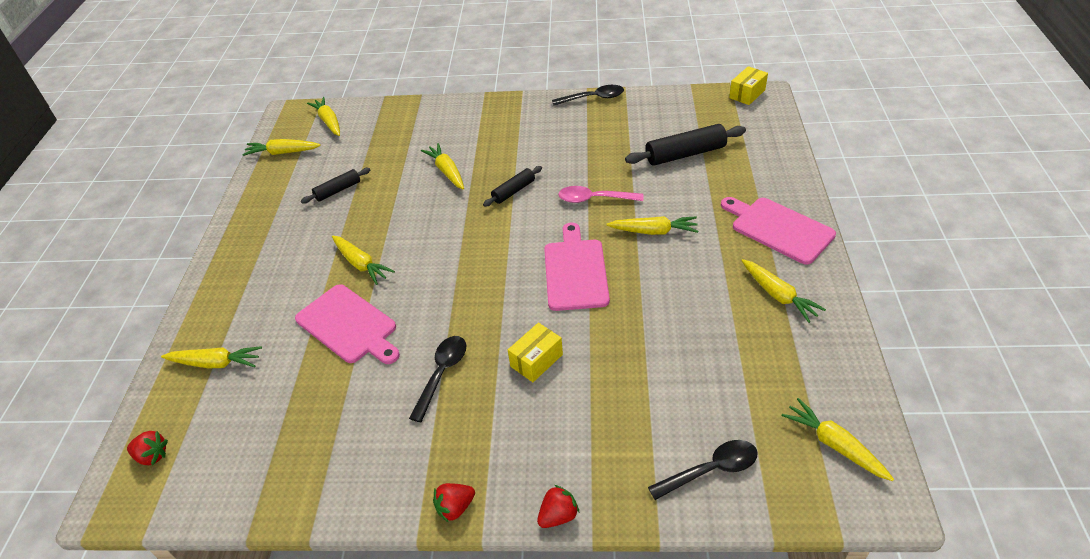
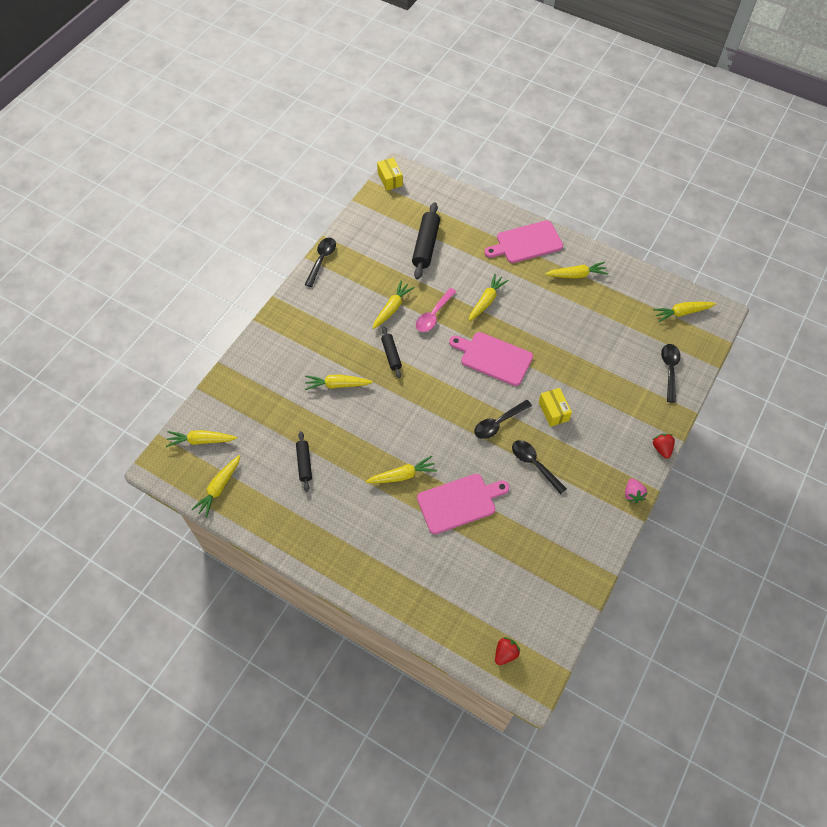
camera: 65 degrees left, 15 degrees up
yellow carrot [161,346,262,368] -> yellow carrot moved to [373,281,414,329]
red strawberry [433,483,475,523] -> pink strawberry [625,478,648,503]
none -> black spoon [474,400,532,439]

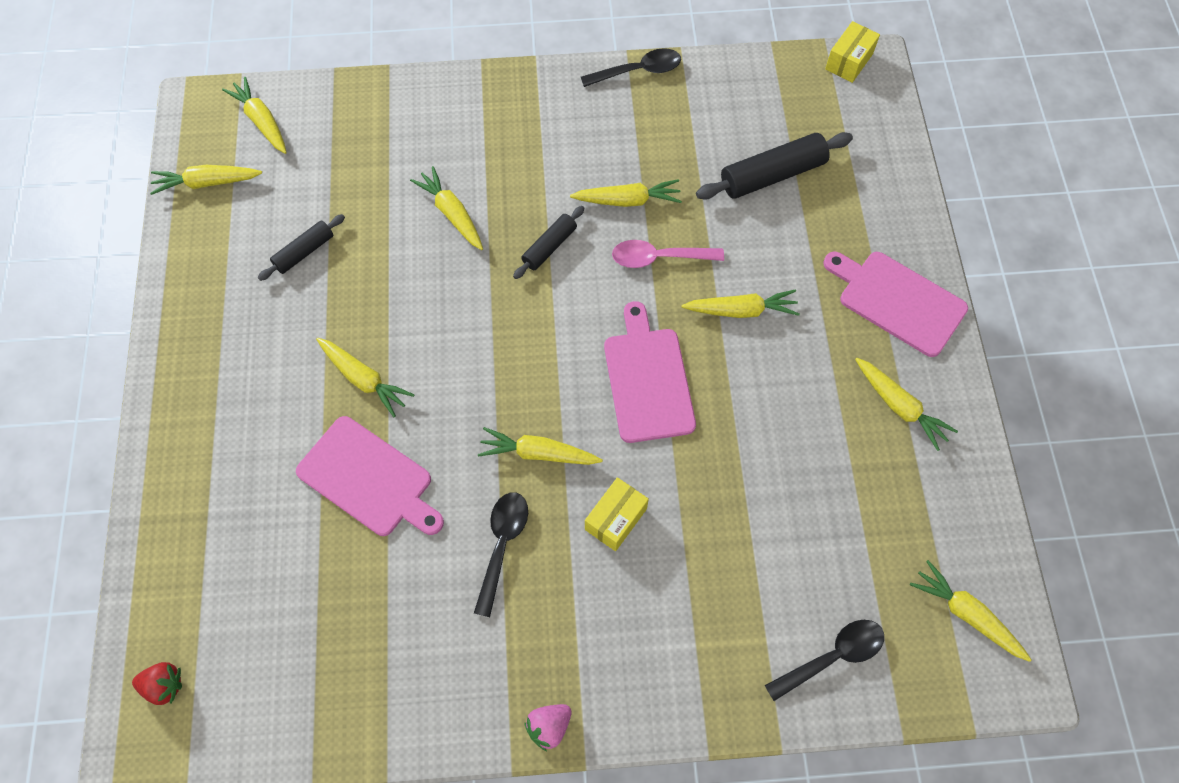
camera: 55 degrees right, 5 degrees up
black spoon [474,400,532,439] -> yellow carrot [478,427,603,465]
red strawberry [653,434,675,459] -> none

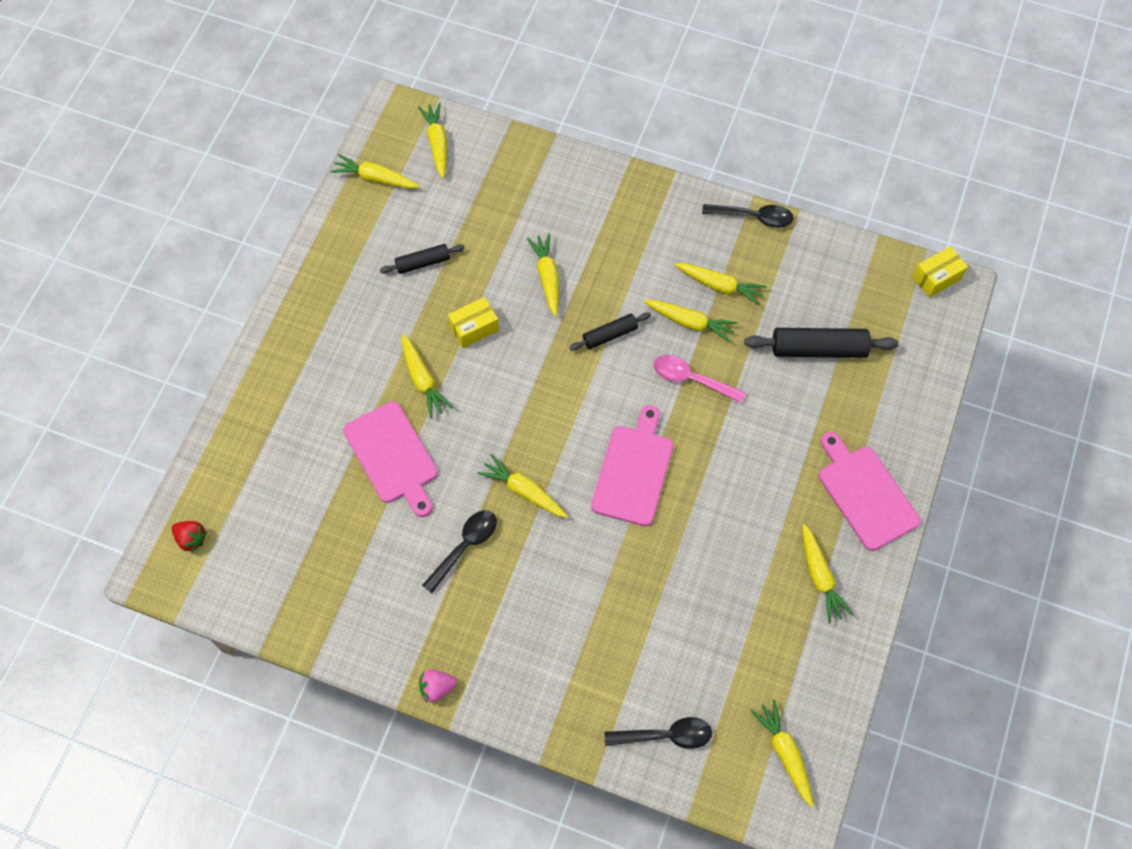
camera: 25 degrees right, 0 degrees up
yellow box [585,477,649,551] -> yellow box moved to [448,297,499,348]
yellow carrot [681,289,800,318] -> yellow carrot moved to [675,263,767,306]

